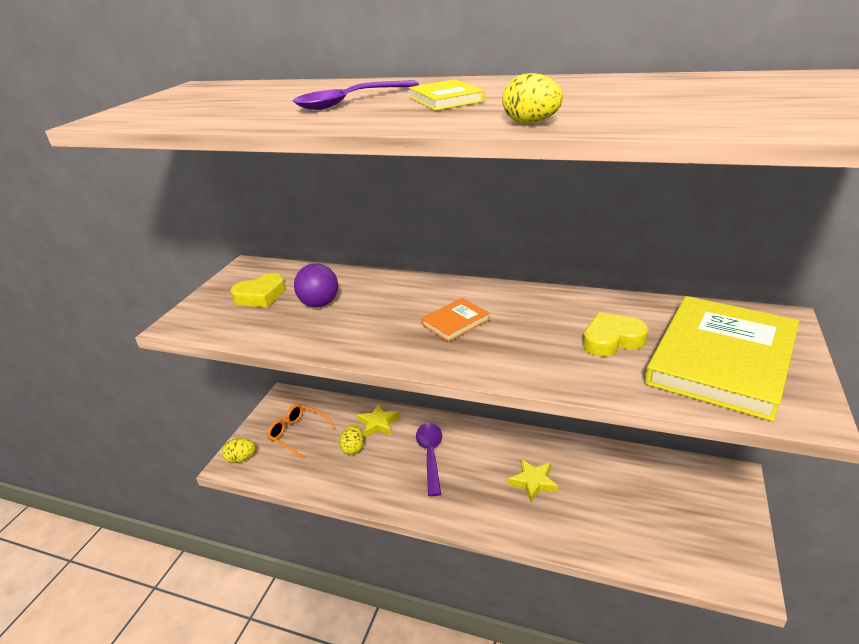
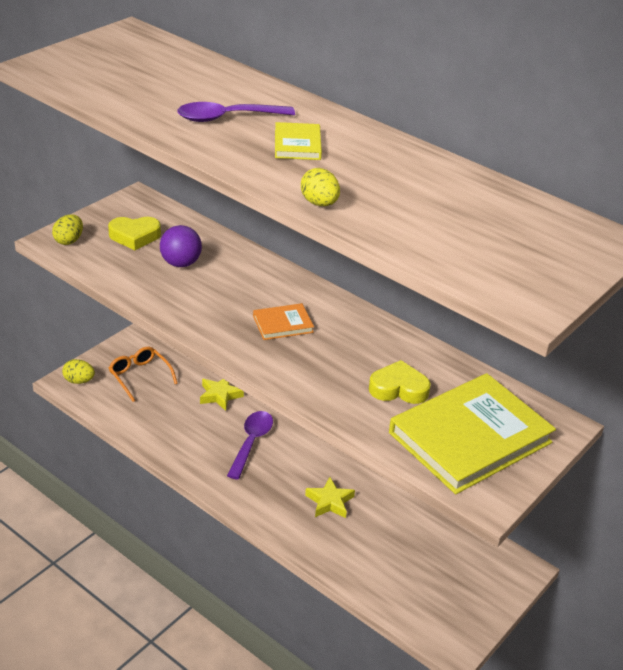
camera: 15 degrees right, 5 degrees up
yellow egg [339,425,364,455] -> yellow egg moved to [52,214,83,245]

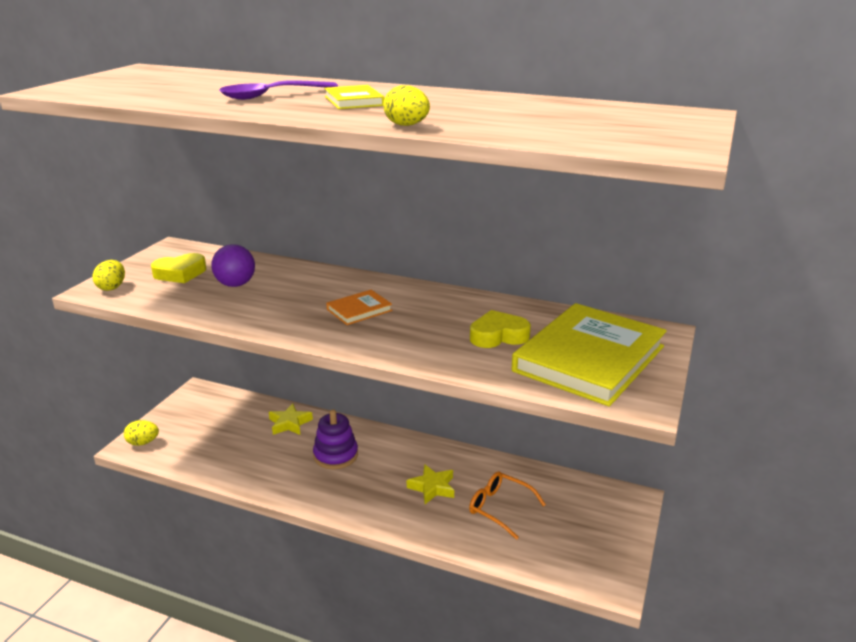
camera: 15 degrees left, 10 degrees down
orange glasses [109,347,178,402] -> orange glasses moved to [469,471,546,540]
purple spoon [227,411,273,480] -> purple stacking toy [313,409,358,469]

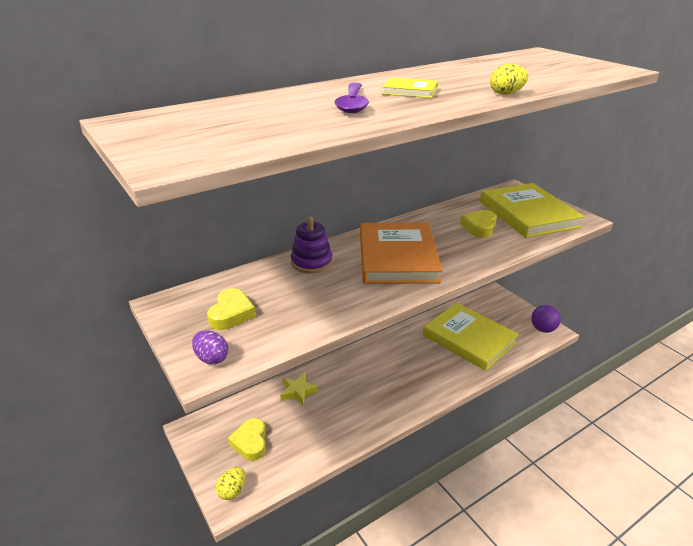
camera: 55 degrees left, 5 degrees up
yellow egg [93,260,125,291] -> purple egg [192,330,228,365]
purple ball [211,244,255,287] -> purple ball moved to [531,305,561,333]
purple stacking toy [313,409,358,469] -> purple stacking toy moved to [291,217,332,274]
orange book [326,290,392,325] -> orange book [360,223,442,284], size x2.27
yellow star [407,464,454,504] -> none
orange glasses [469,471,546,540] -> yellow book [423,303,519,371]
none -> yellow heart [228,418,266,461]

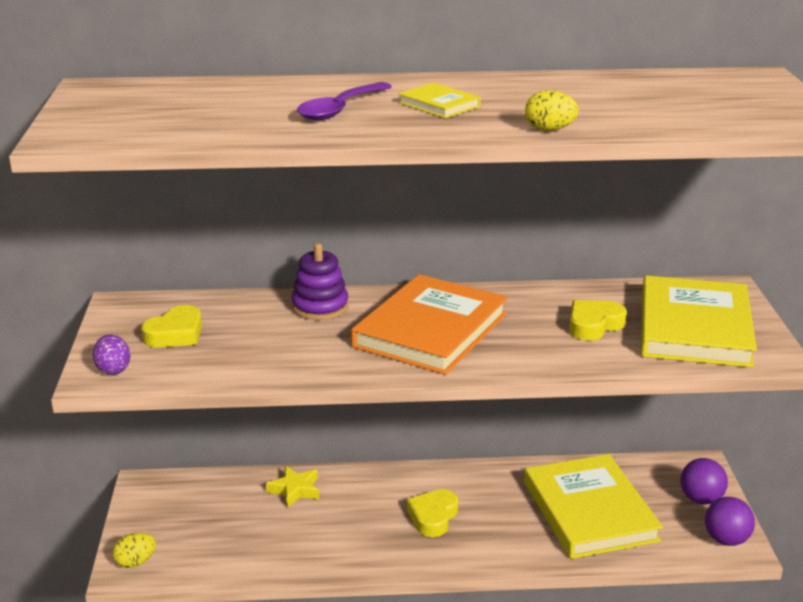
camera: 30 degrees right, 5 degrees down
yellow heart [228,418,266,461] -> yellow heart moved to [407,489,458,537]
none -> purple ball [680,458,728,505]

